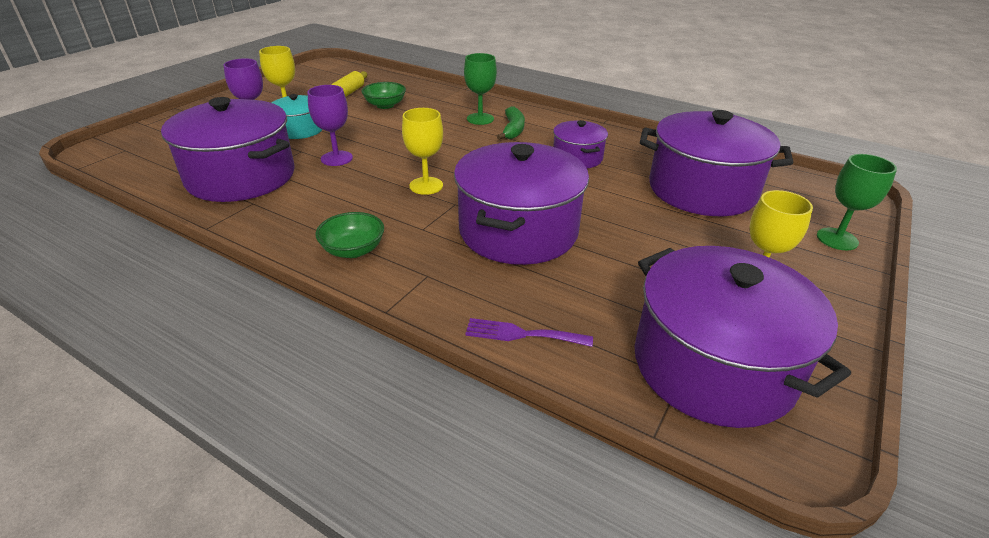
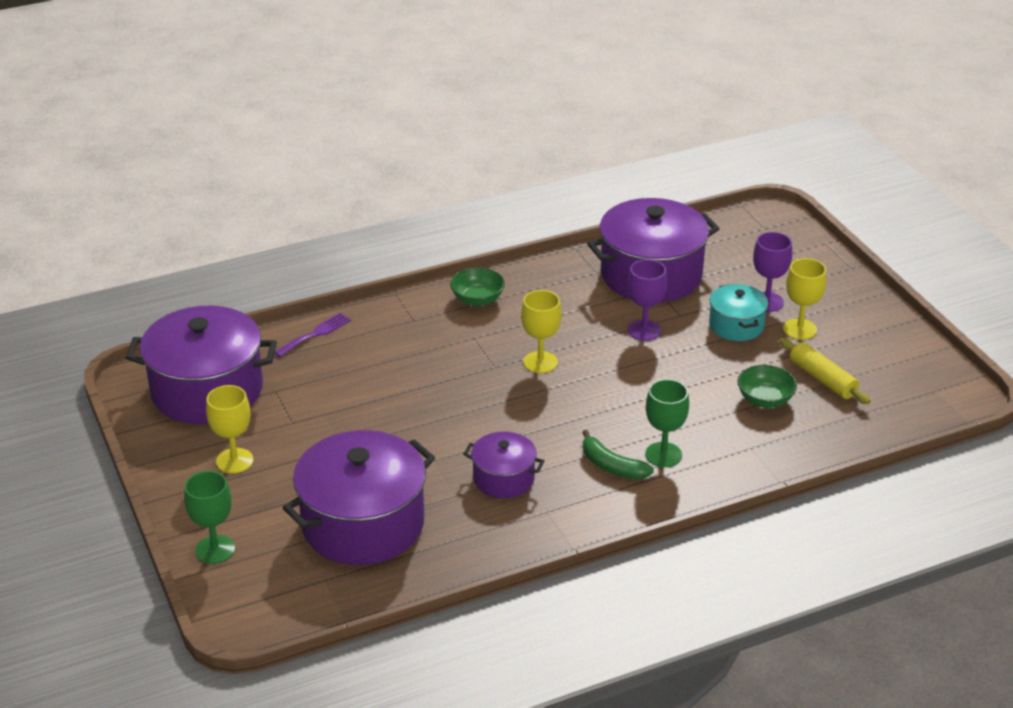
camera: 125 degrees right, 0 degrees up
purple pot [454,142,589,265] -> none

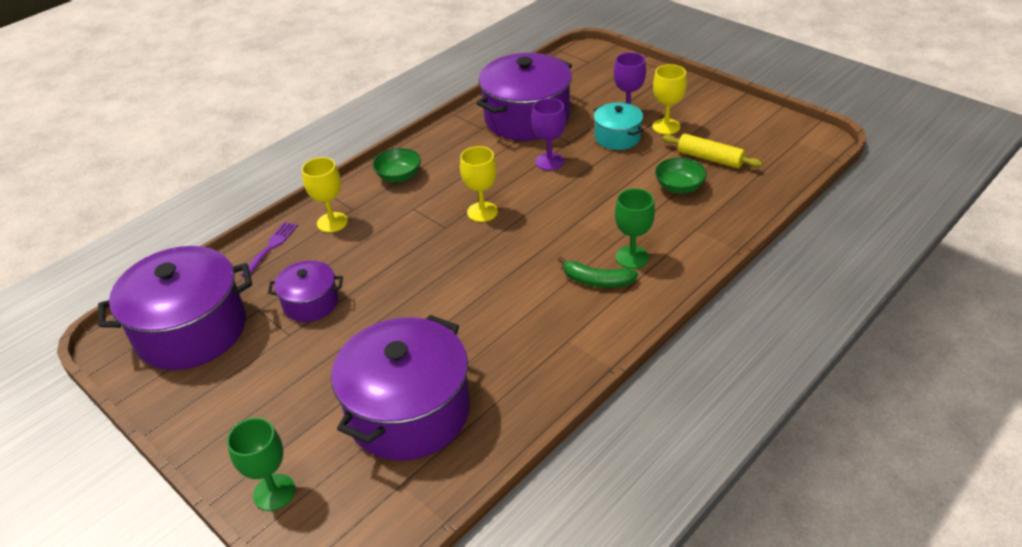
camera: 20 degrees left, 5 degrees up
yellow goblet [206,385,254,474] -> yellow goblet moved to [302,157,348,233]
purple pot [463,432,545,498] -> purple pot moved to [268,260,343,322]

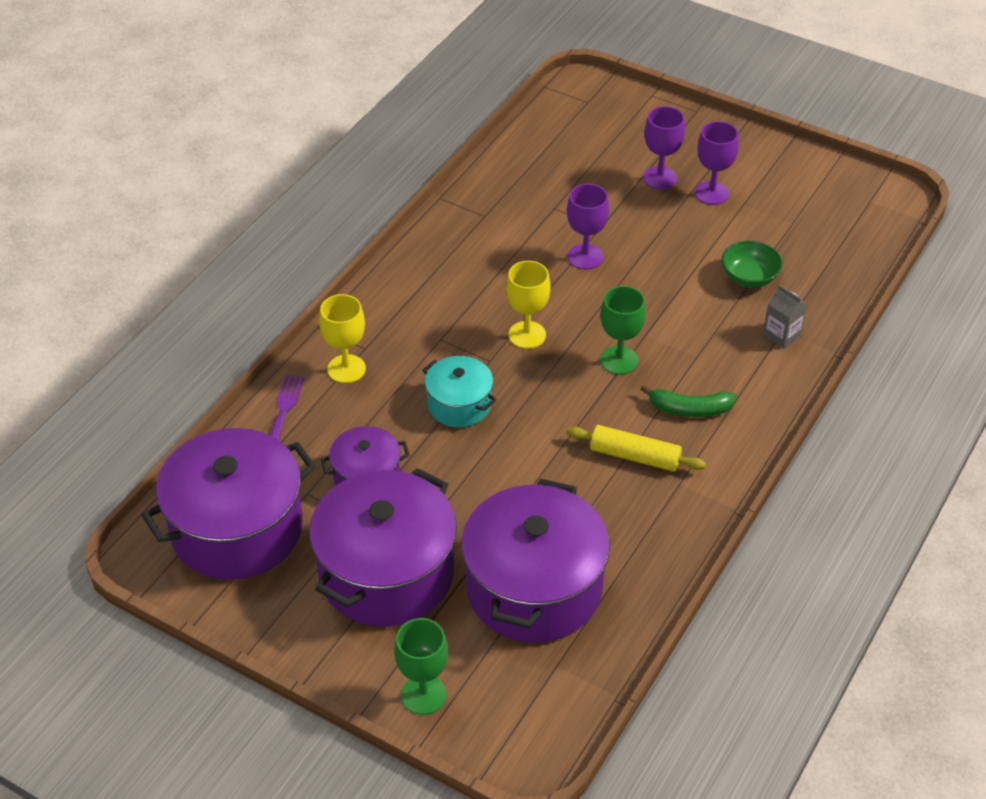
camera: 15 degrees left, 5 degrees up
green bowl [372,148,421,182] -> none
purple pot [476,53,572,141] -> purple pot moved to [309,468,457,626]
turquoise pot [594,102,644,150] -> turquoise pot moved to [422,356,497,428]
green goblet [615,188,655,269] -> green goblet moved to [600,286,646,375]
yellow goblet [652,64,687,135] -> purple goblet [695,121,739,205]
yellow rolling pin [662,134,762,168] -> yellow rolling pin moved to [567,425,706,472]
none -> grey carton [763,284,807,349]

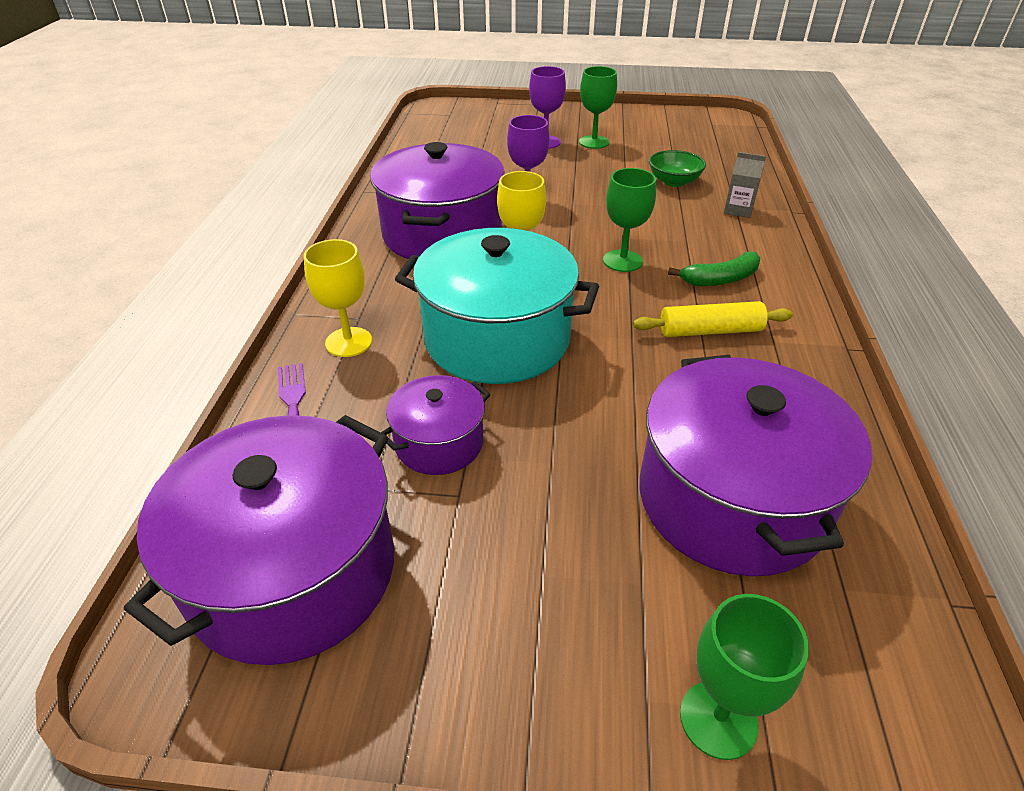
camera: 25 degrees left, 5 degrees down
purple pot [309,468,457,626] -> purple pot moved to [370,142,505,259]
turquoise pot [422,356,497,428] -> turquoise pot [395,228,599,384], size x1.93
purple goblet [695,121,739,205] -> green goblet [579,66,617,149]

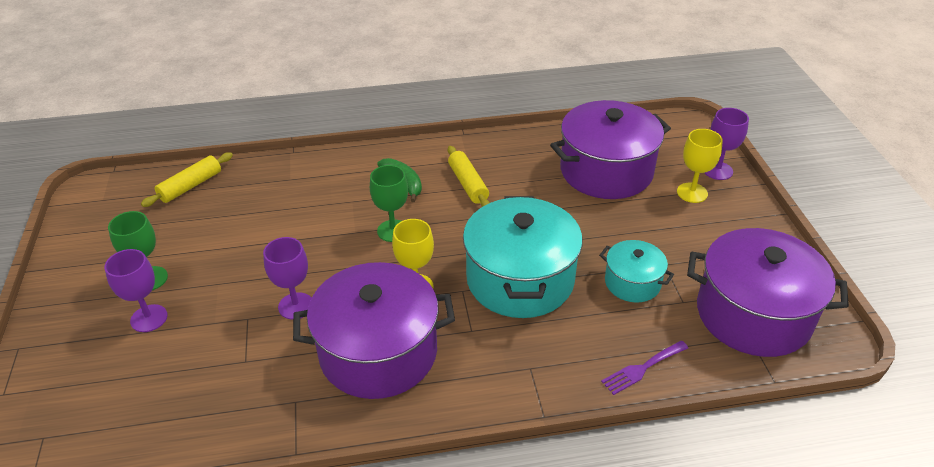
camera: 105 degrees left, 0 degrees up
yellow goblet [304,239,372,357] -> yellow goblet moved to [677,129,723,203]
purple pot [381,375,490,475] -> turquoise pot [599,240,674,302]
green bowl [649,150,706,187] -> none
green goblet [680,594,809,760] -> purple goblet [705,108,749,180]
grey carton [724,152,766,218] -> none
none -> yellow rolling pin [141,152,233,207]

